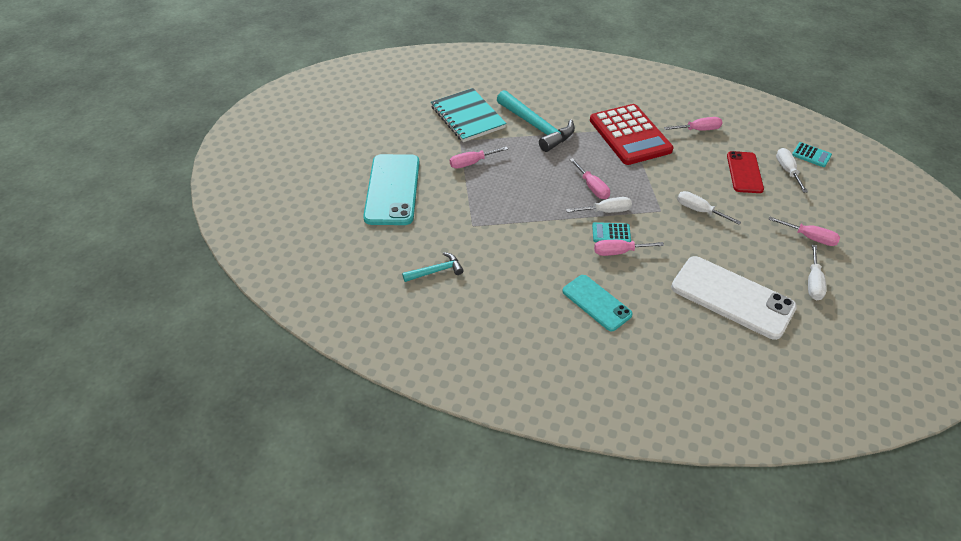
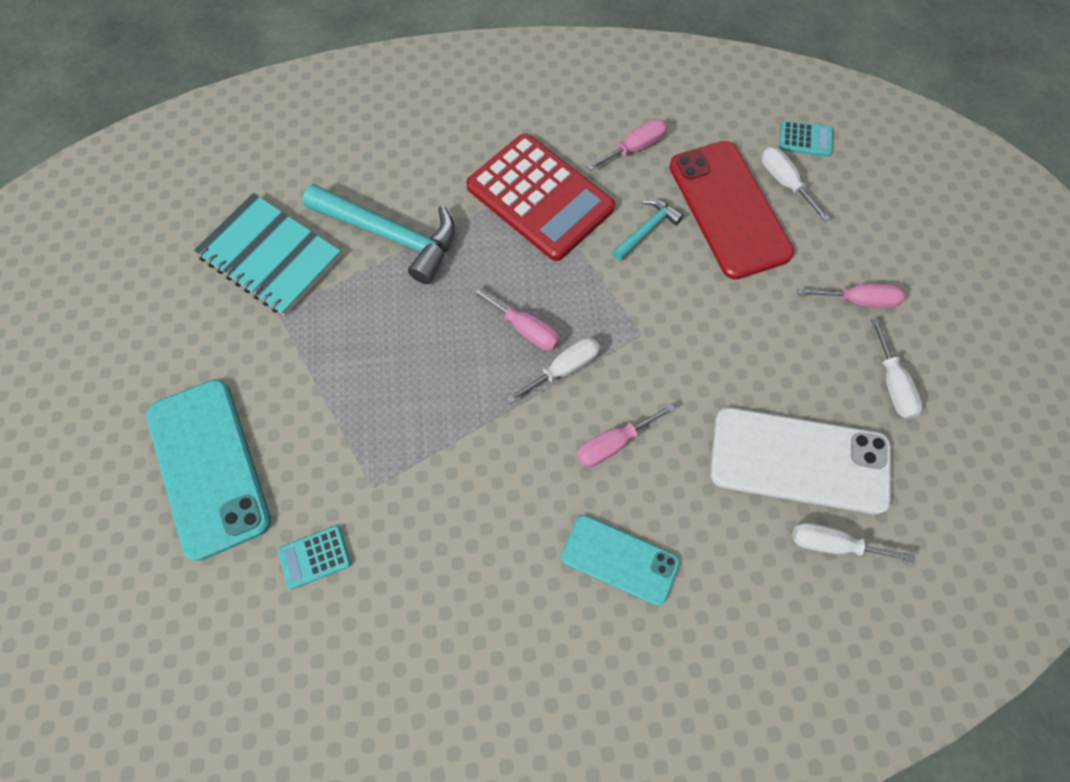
camera: 25 degrees left, 20 degrees up
turquoise hammer [402,252,464,282] -> turquoise hammer moved to [612,199,684,261]
pink screwdriver [450,147,508,169] -> none
turquoise calculator [592,222,631,242] -> turquoise calculator moved to [278,525,351,589]
white screwdriver [677,191,741,225] -> white screwdriver moved to [792,523,915,563]
red phone [727,151,764,193] -> red phone [669,141,794,280], size x1.64

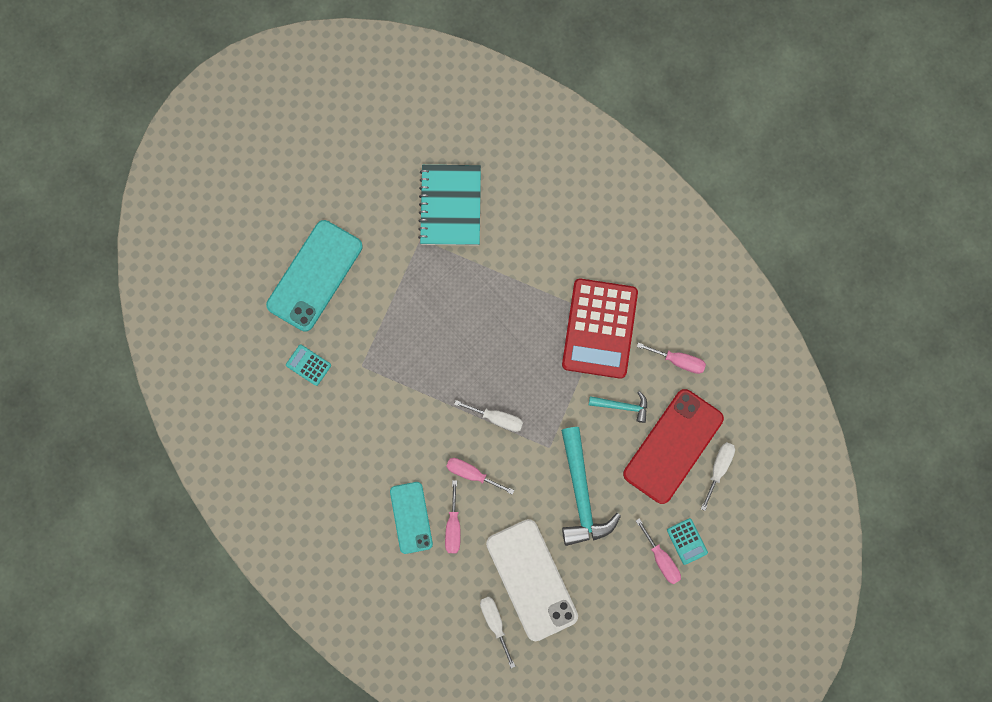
camera: 55 degrees right, 10 degrees up
turquoise hammer [303,184,455,284] -> turquoise hammer moved to [561,427,621,546]
pink screwdriver [471,286,560,351] -> pink screwdriver moved to [445,480,461,553]
turquoise calculator [779,120,833,157] -> turquoise calculator moved to [667,518,708,565]
white screwdriver [871,318,923,418] -> none

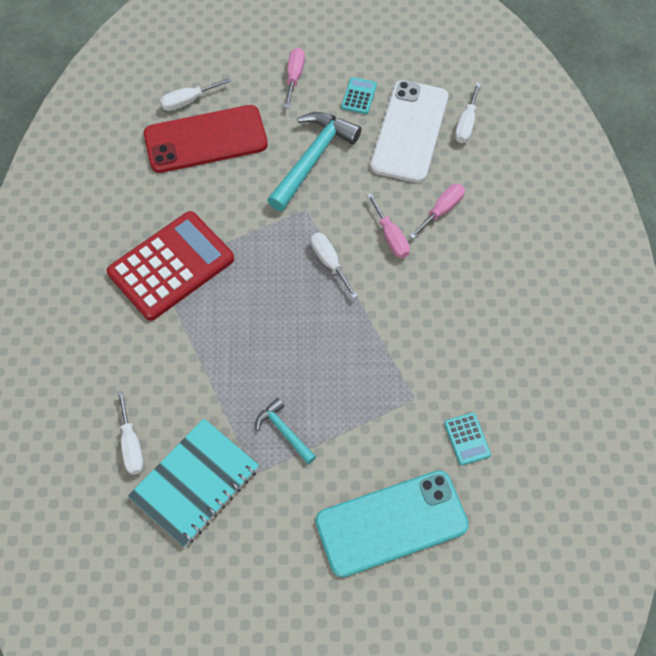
camera: 140 degrees left, 15 degrees down
turquoise phone [390,482,433,554] -> none
turquoise hammer [589,391,647,423] -> turquoise hammer moved to [256,398,316,464]
pink screwdriver [637,342,706,374] -> none
turquoise calculator [667,518,708,565] -> turquoise calculator moved to [341,77,377,114]
none -> white screwdriver [117,390,144,475]

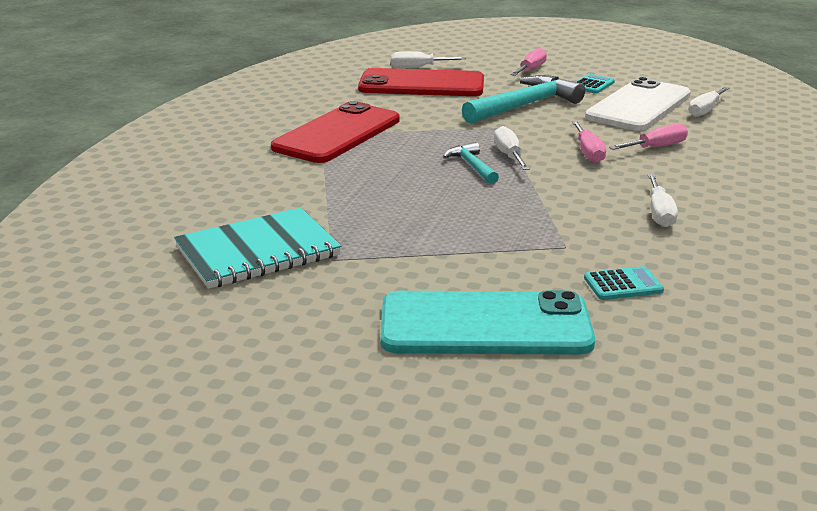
camera: 20 degrees right, 35 degrees down
red calculator [107,211,234,321] -> red phone [271,101,400,163]
white screwdriver [117,390,144,475] -> white screwdriver moved to [648,174,678,227]
turquoise hammer [256,398,316,464] -> turquoise hammer moved to [443,142,499,184]
turquoise calculator [444,413,491,465] -> turquoise calculator turned 105 degrees counterclockwise [584,266,664,300]

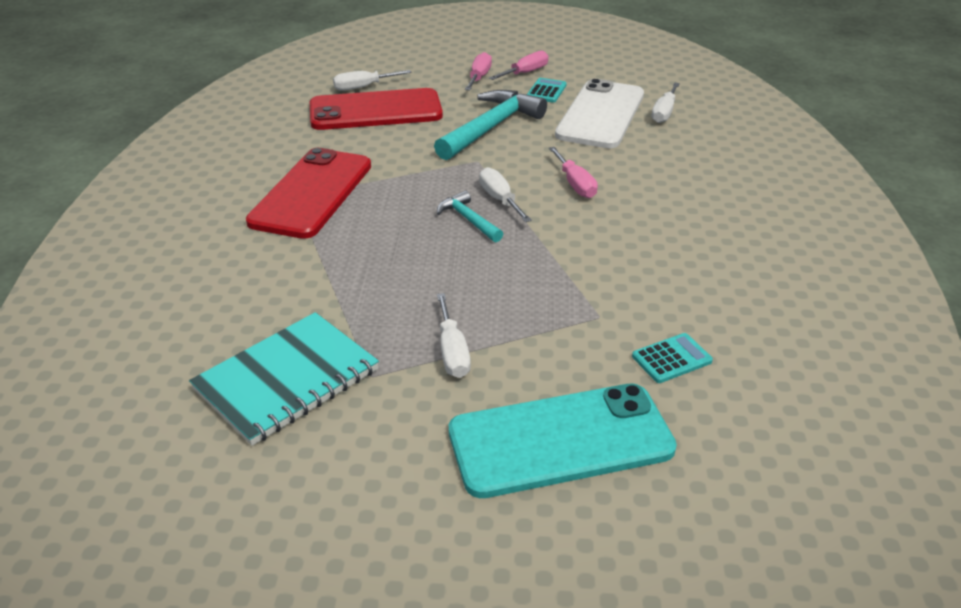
camera: 15 degrees left, 10 degrees up
pink screwdriver [609,123,688,150] -> pink screwdriver moved to [489,50,548,80]
white screwdriver [648,174,678,227] -> white screwdriver moved to [437,293,471,378]

